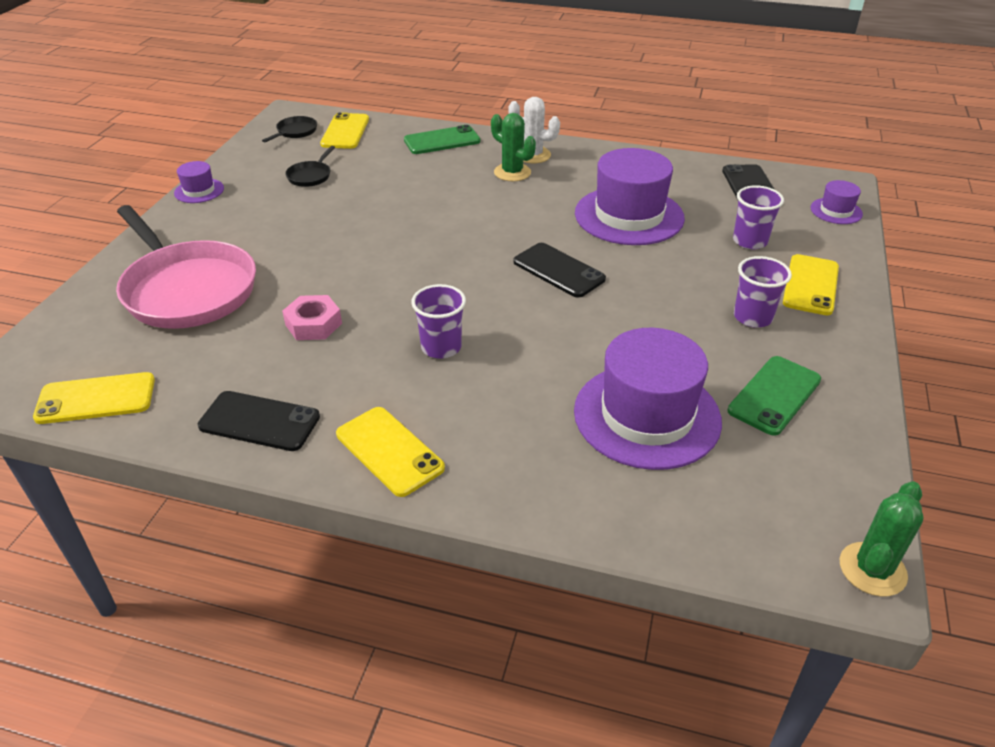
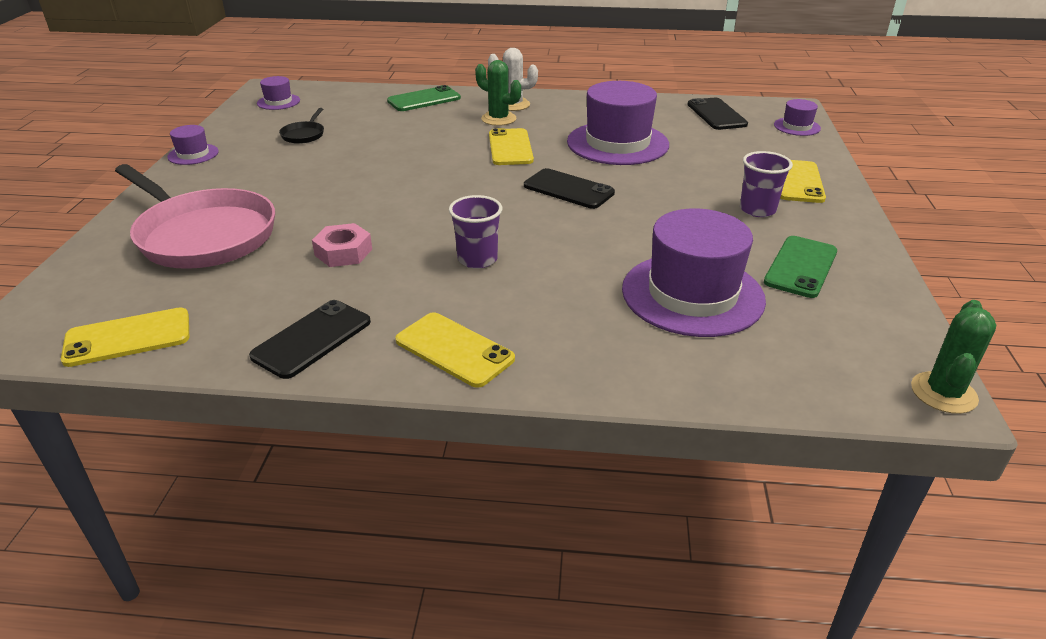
camera: 10 degrees left, 5 degrees down
black phone [198,391,320,451] -> black phone turned 60 degrees counterclockwise [249,300,371,379]
black pan [262,116,317,143] -> purple hat [257,76,300,110]
yellow phone [320,112,369,149] -> yellow phone moved to [489,128,534,165]
purple cup [733,185,784,249] -> none

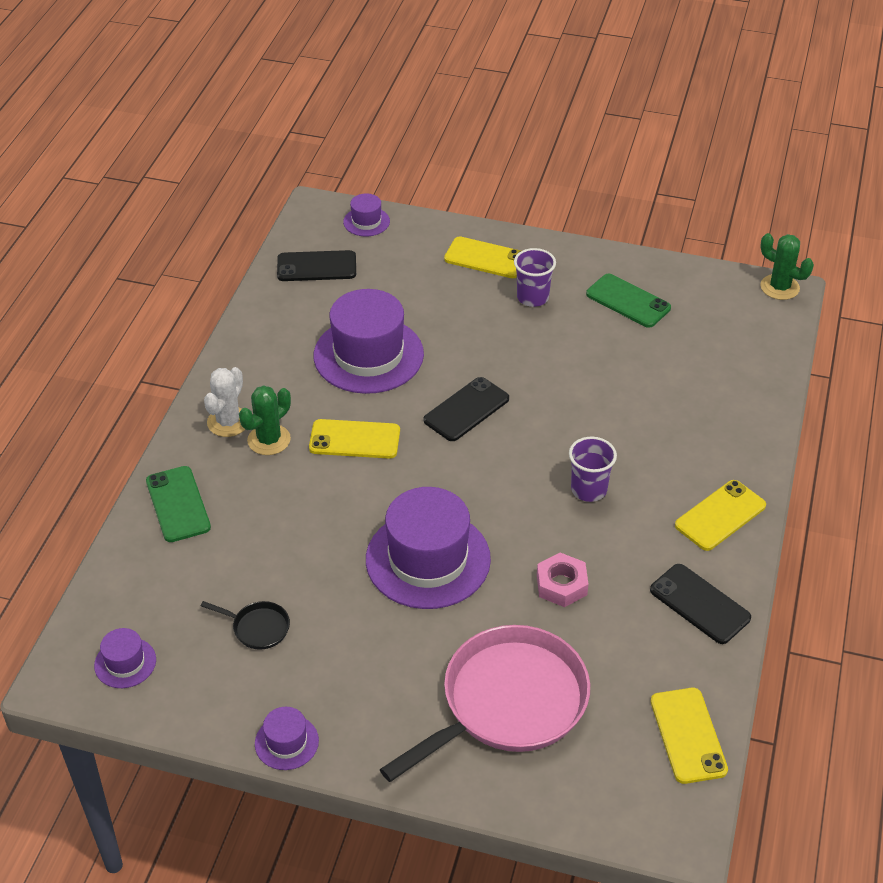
camera: 80 degrees left, 10 degrees up
purple hat [622,208,766,337] -> purple hat moved to [366,487,491,609]

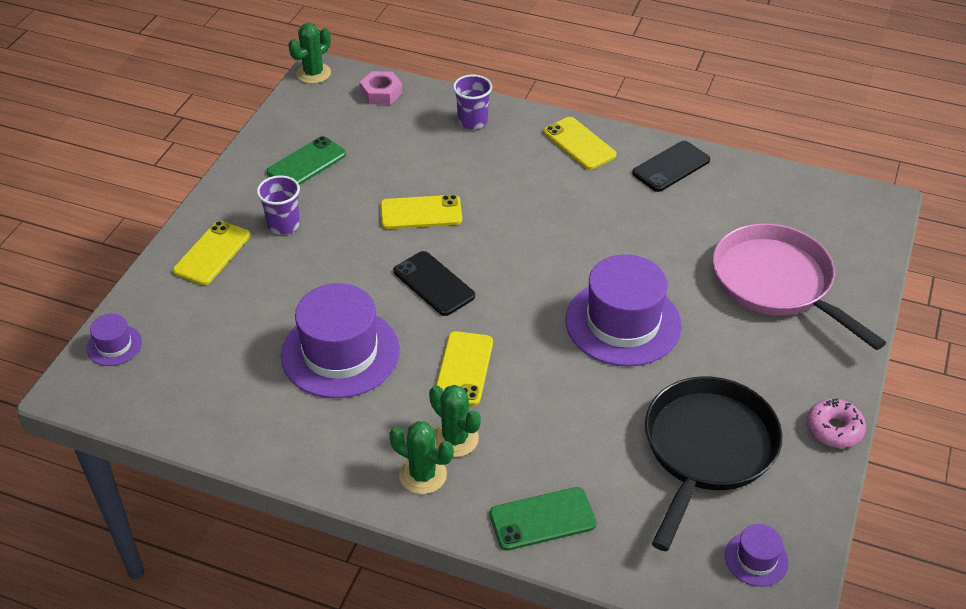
camera: 85 degrees left, 0 degrees up
black pan [201,601,290,650] -> black pan [645,377,782,551], size x2.46
white cactus [204,367,245,437] -> green cactus [389,421,454,494]
purple hat [255,707,319,770] -> pink donut [807,398,866,448]
black phone [277,250,356,281] -> none
pink nut [537,553,589,607] -> pink nut moved to [360,71,402,105]
purple cup [569,437,617,502] -> purple cup moved to [453,75,492,129]
yellow phone [651,688,728,784] -> yellow phone moved to [380,195,462,229]

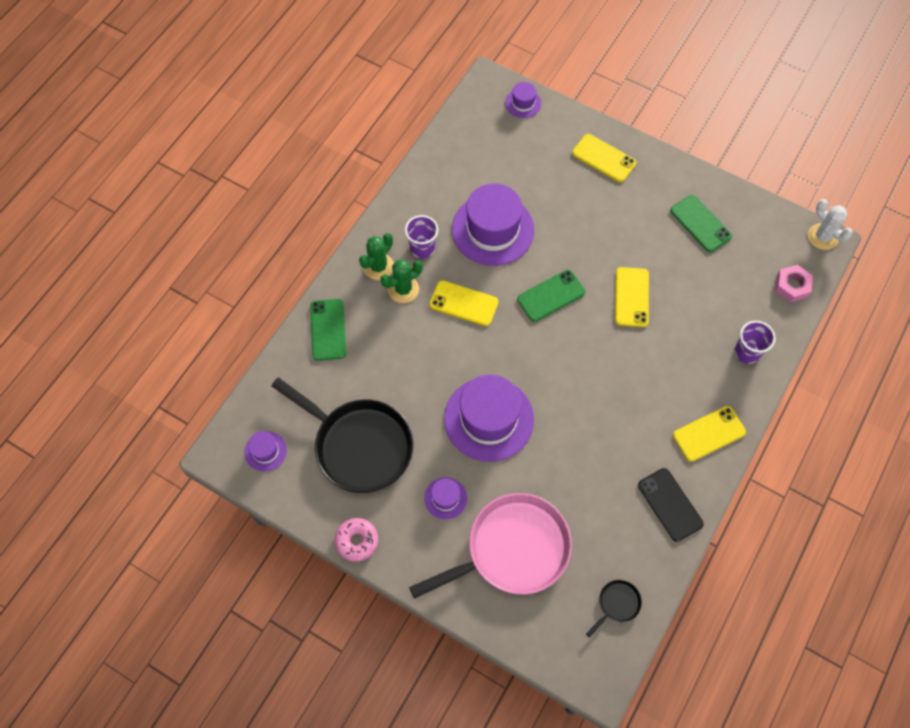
camera: 100 degrees right, 20 degrees up
purple cup [257,175,300,235] -> purple cup moved to [405,215,438,259]
green cactus [288,23,331,84] -> white cactus [808,199,853,250]
black phone [394,251,475,316] -> green phone [517,270,585,322]
none -> purple hat [424,478,467,519]
none -> black pan [586,580,642,638]

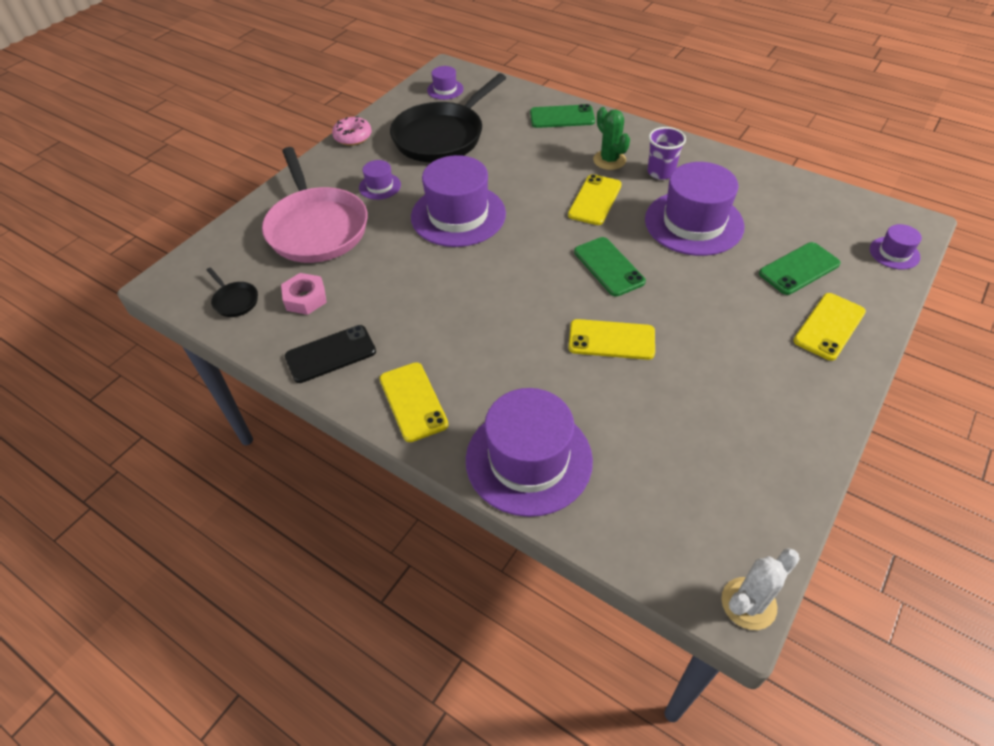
camera: 95 degrees right, 15 degrees down
green cactus [359,233,394,280] -> none
green phone [670,195,732,252] -> green phone moved to [759,242,841,295]
purple cup [734,321,776,364] -> purple hat [466,388,593,517]
pink nut [775,265,813,302] -> pink nut moved to [281,273,327,315]

